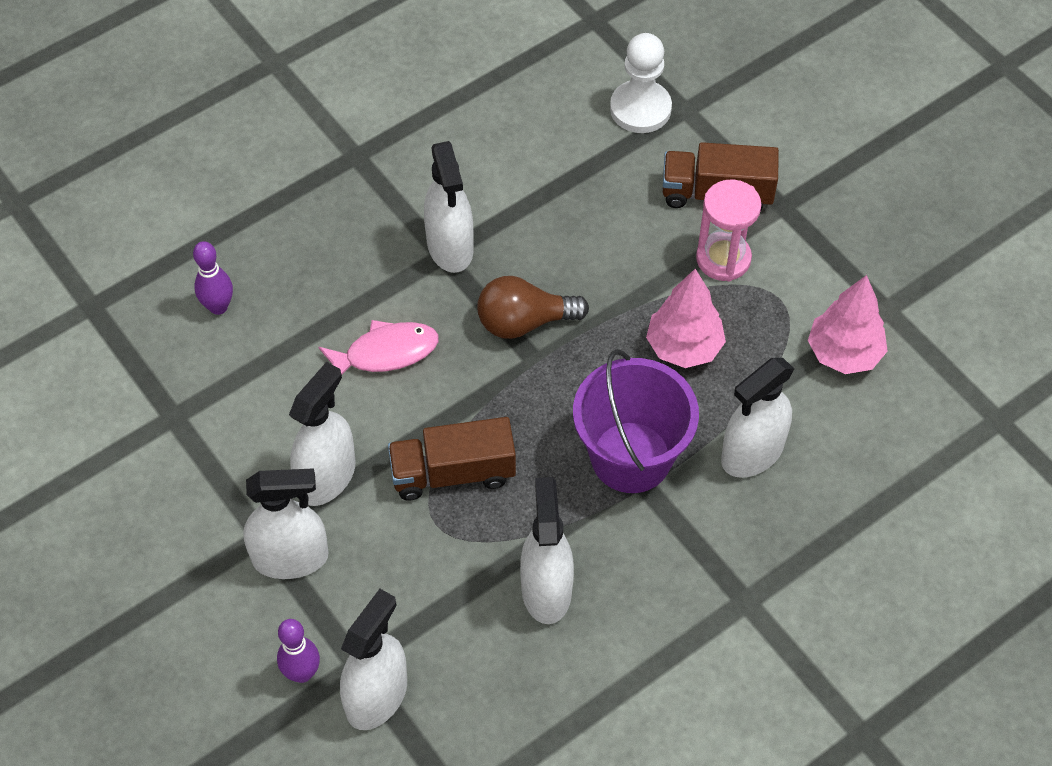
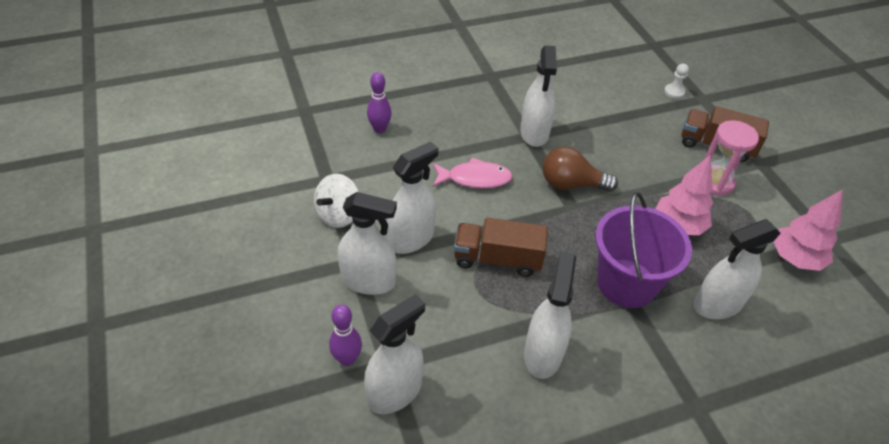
camera: 15 degrees right, 10 degrees down
white pawn [610,33,672,133] -> white pawn [664,64,689,99], size x0.51
none -> white spinning top [314,174,359,228]

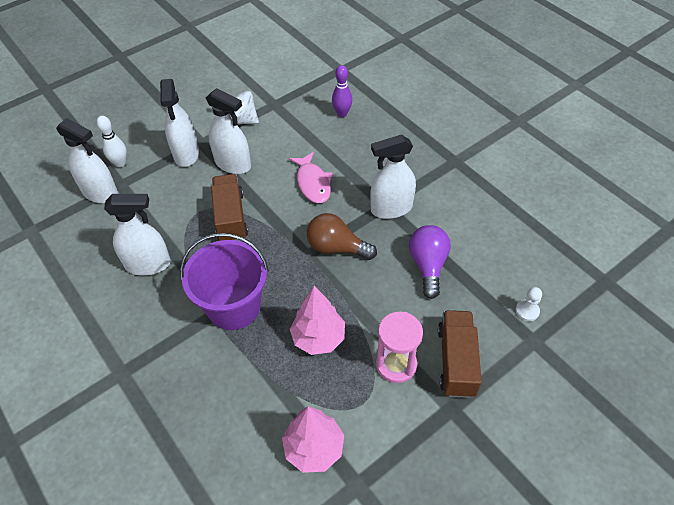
camera: 75 degrees right, 5 degrees up
purple bowling pin [329,305,362,366] -> white bowling pin [97,116,127,167]
brown light bulb [543,147,618,192] -> brown light bulb turned 60 degrees counterclockwise [307,213,377,260]
white spray bottle [694,219,781,319] -> none
none -> purple light bulb [409,225,451,299]

